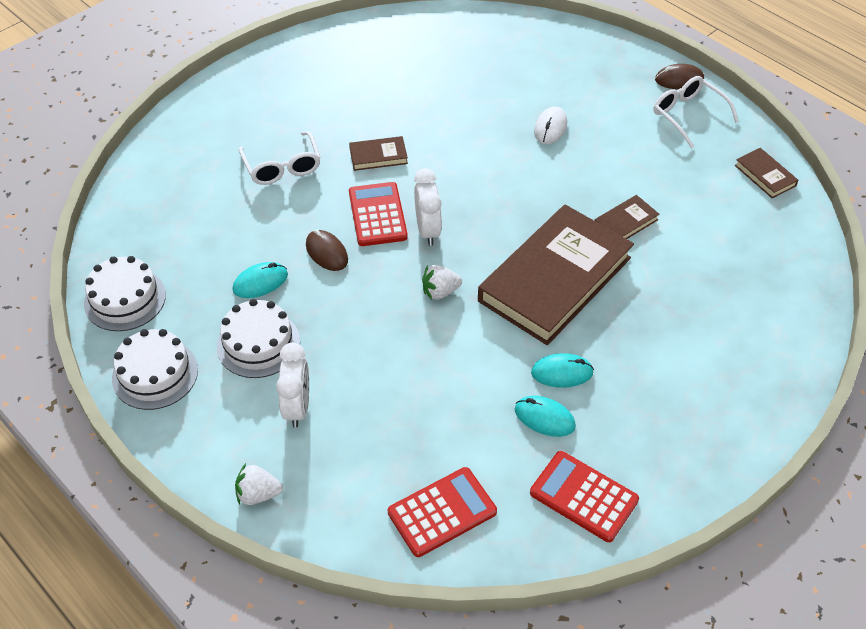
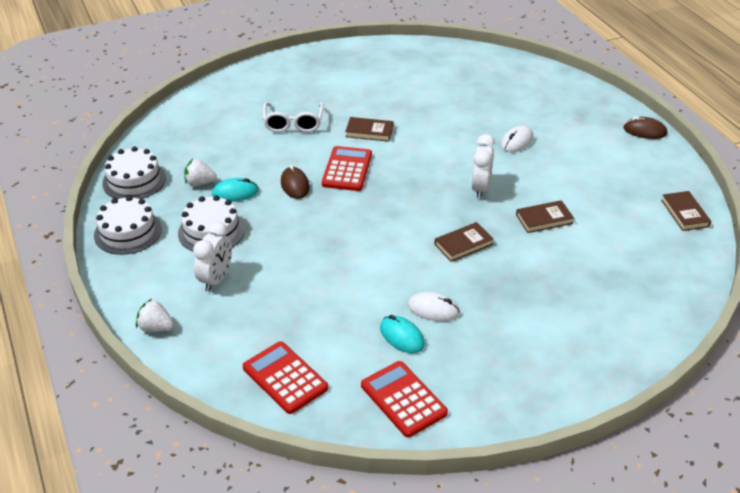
camera: 20 degrees right, 10 degrees down
red calculator [388,467,497,557] -> red calculator turned 120 degrees counterclockwise [243,341,328,414]
white clock [414,168,442,246] -> white clock moved to [471,134,495,199]
white strawberry [422,265,462,300] -> white strawberry moved to [184,159,217,186]
brown book [478,205,634,345] -> brown book [434,222,494,262], size x0.41
turquoise mouse [531,353,594,388] -> white mouse [408,292,460,321]
white glasses [653,76,739,148] -> none

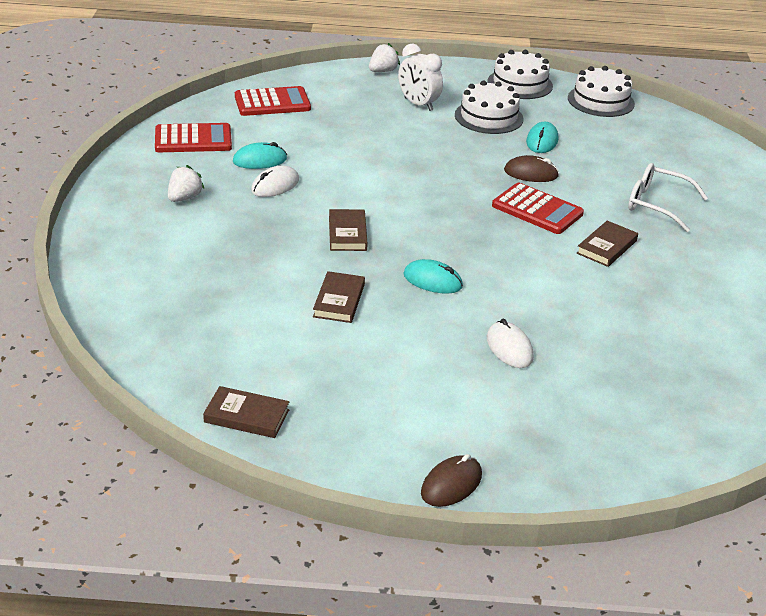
camera: 115 degrees right, 5 degrees down
white strawberry [184,159,217,186] -> white strawberry moved to [168,165,205,202]
white clock [471,134,495,199] -> turquoise mouse [403,259,463,294]

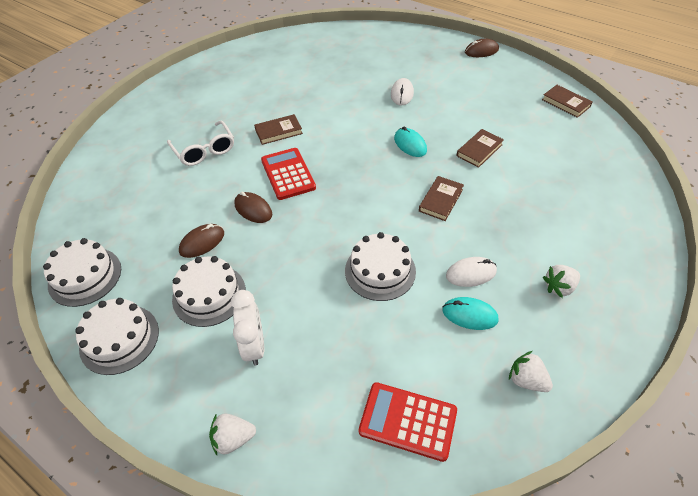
camera: 145 degrees left, 15 degrees up
red calculator [155,123,232,152] -> white strawberry [509,351,553,392]
turquoise mouse [526,122,558,153] -> brown mouse [179,224,224,258]
none -> white cake [345,232,416,301]

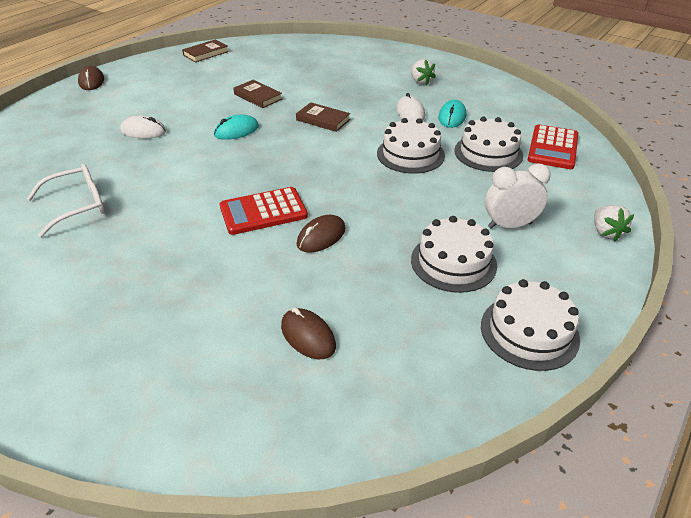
camera: 90 degrees left, 10 degrees down
white cake [43,238,121,307] -> white cake moved to [454,117,523,172]
white glasses [167,121,234,166] -> white glasses moved to [27,164,105,238]
brown mouse [179,224,224,258] -> brown mouse moved to [281,307,336,360]
brown book [254,114,303,145] -> none
white strawberry [509,351,553,392] -> none

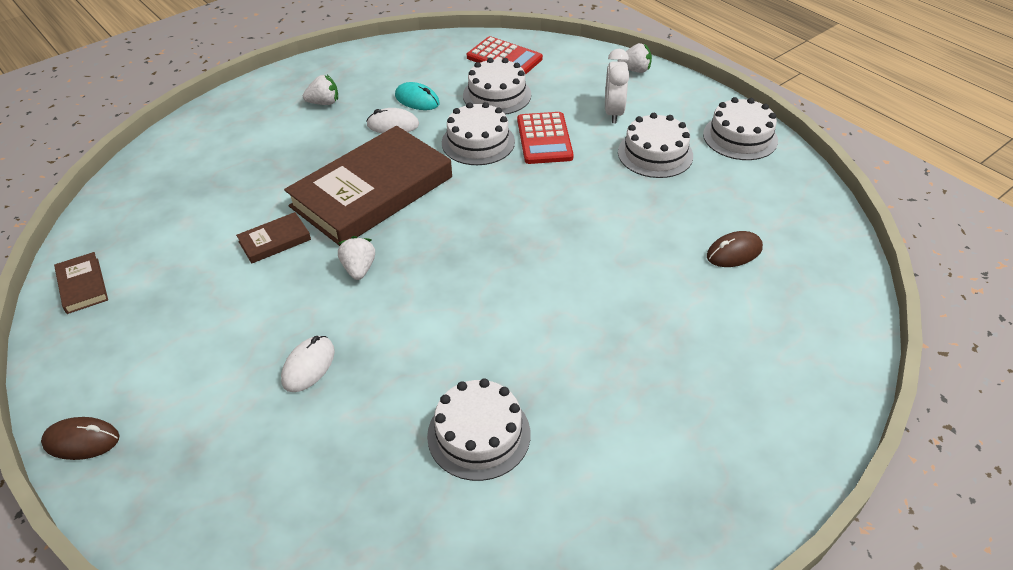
camera: 75 degrees left, 5 degrees up
white glasses [27,164,105,238] -> white cake [427,378,530,481]
turquoise mouse [214,114,259,140] -> white strawberry [338,236,375,280]
red calculator [220,187,308,235] -> red calculator moved to [517,112,574,164]
brown book [296,102,350,132] -> brown book [284,126,452,246], size x2.42
brown mouse [297,215,346,253] -> none

